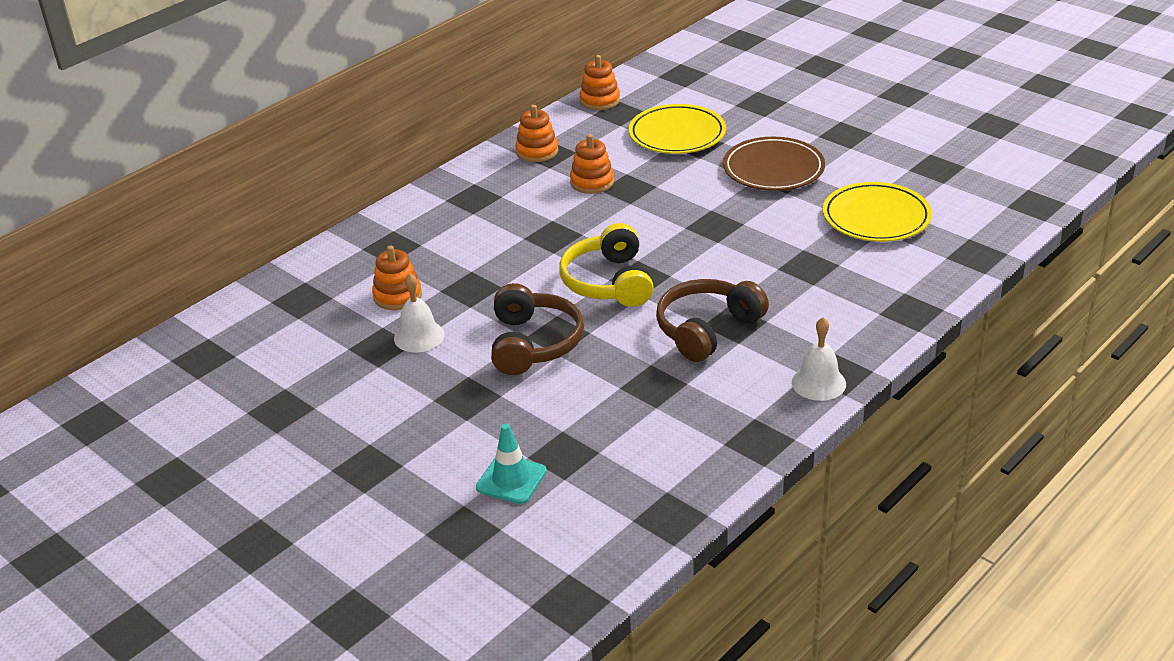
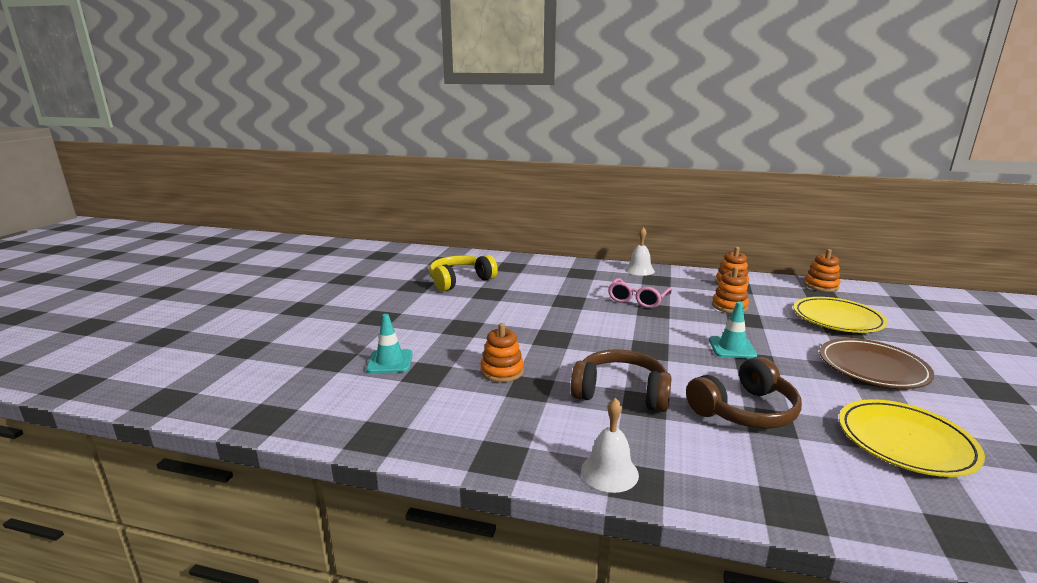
camera: 60 degrees right, 15 degrees down
orange stacking toy [372,245,422,310] -> orange stacking toy moved to [480,323,524,382]
white bell [394,273,445,352] -> white bell moved to [625,227,655,276]
brown headphones [491,283,584,375] -> brown headphones moved to [686,357,802,429]
yellow headphones [559,223,654,307] -> yellow headphones moved to [429,255,498,291]
none -> pink glasses [608,278,672,308]
none -> turquoise traffic cone [709,302,757,359]

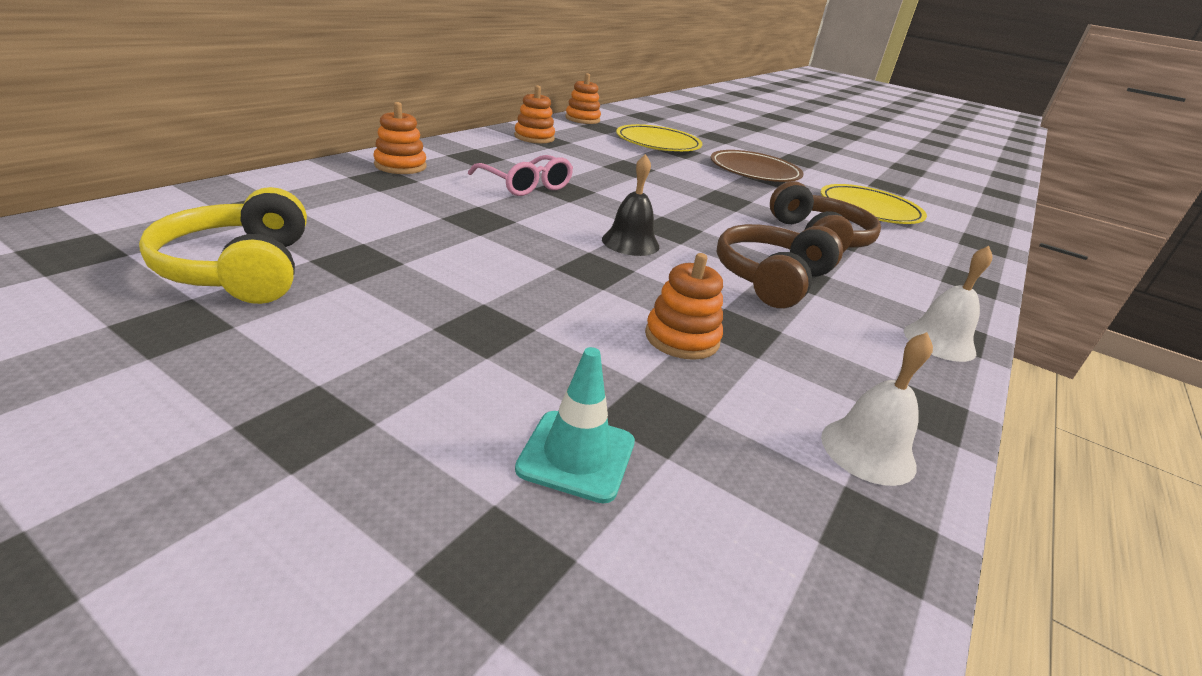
camera: 75 degrees left, 10 degrees up
white bell [625,227,655,276] -> white bell moved to [821,332,933,486]
turquoise traffic cone [709,302,757,359] -> none
orange stacking toy [712,267,749,313] -> orange stacking toy moved to [374,102,427,174]
none -> black bell [602,154,659,256]

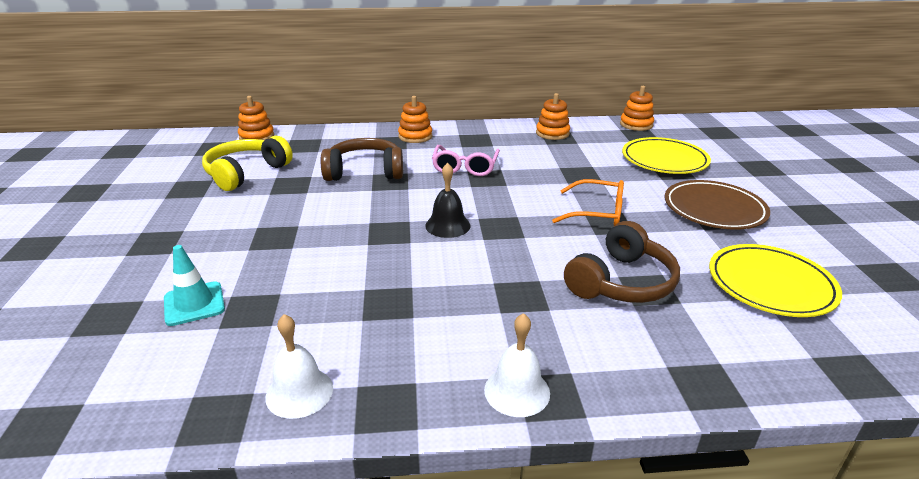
camera: 55 degrees right, 0 degrees up
orange stacking toy [645,253,723,360] -> orange stacking toy moved to [238,96,274,140]
brown headphones [717,224,843,308] -> brown headphones moved to [321,138,403,181]
none -> orange glasses [552,179,624,226]

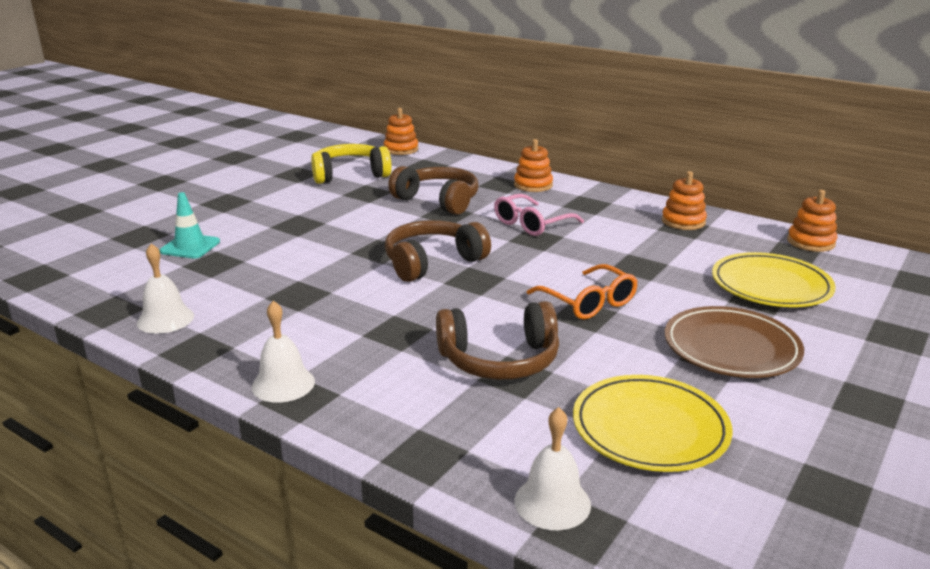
camera: 40 degrees right, 5 degrees down
black bell [425,163,470,238] -> brown headphones [385,220,491,282]
none -> white bell [515,407,591,530]

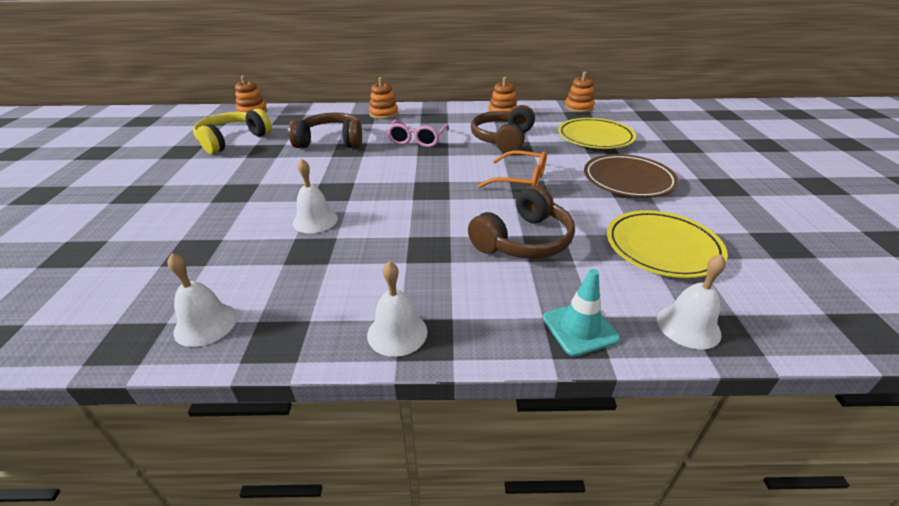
camera: 35 degrees left, 10 degrees up
turquoise traffic cone [160,192,220,259] -> turquoise traffic cone moved to [543,269,620,356]
brown headphones [385,220,491,282] -> brown headphones moved to [471,105,535,153]
none -> white bell [293,159,338,233]

